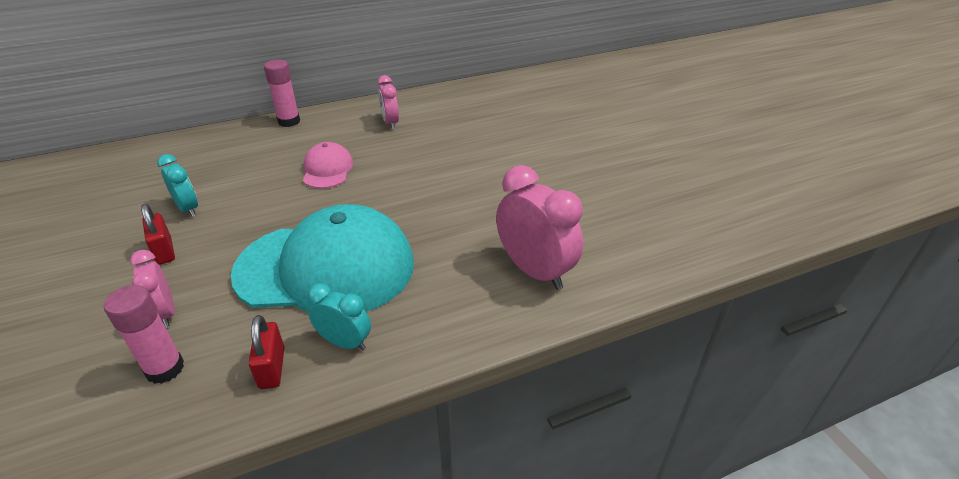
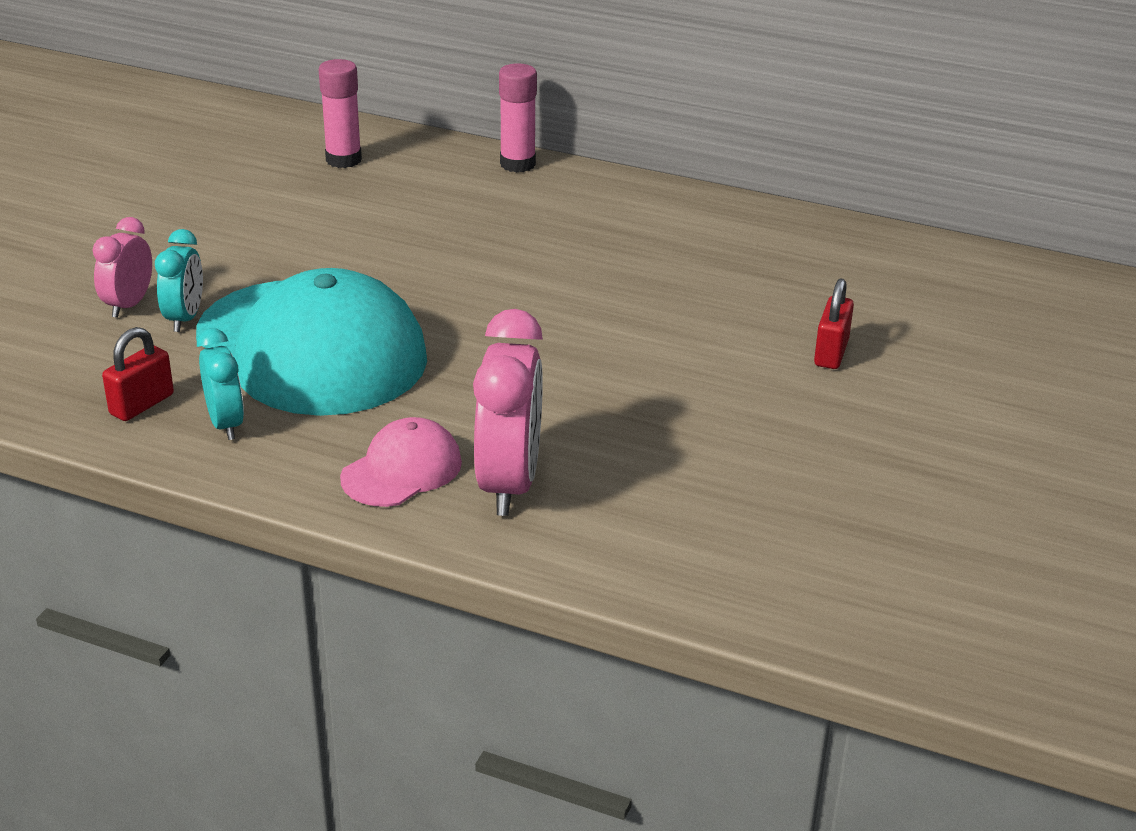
camera: 45 degrees right, 5 degrees down
pink glue stick [104,285,184,384] -> pink glue stick moved to [319,59,362,168]
red padlock [141,204,175,265] -> red padlock moved to [814,278,854,369]
turquoise clock [157,154,198,217] -> turquoise clock moved to [155,229,203,332]
pink cap [303,142,353,189] -> pink cap moved to [340,417,462,507]
pink clock [377,75,399,129] -> none

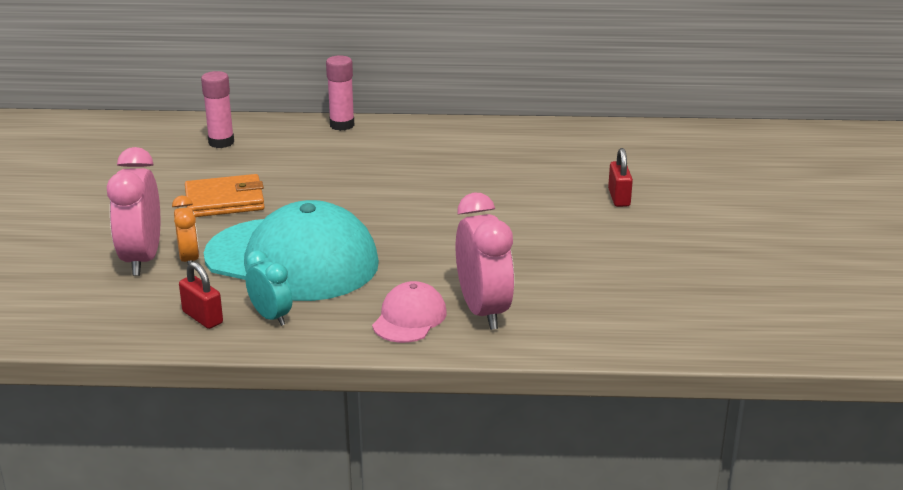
camera: 20 degrees left, 5 degrees down
pink clock [93,217,152,318] -> pink clock [107,147,160,276], size x1.73
red padlock [102,327,174,421] -> red padlock turned 60 degrees counterclockwise [179,262,223,329]
turquoise clock [155,229,203,332] -> orange clock [172,196,199,264]
none -> orange wallet [185,174,265,217]

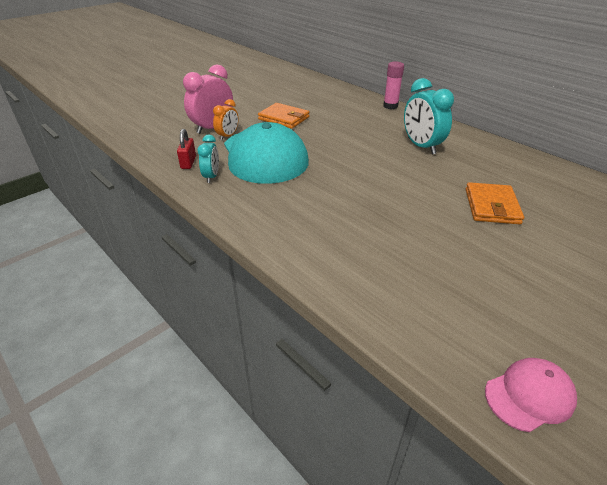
camera: 45 degrees right, 10 degrees up
pink glue stick [201,71,234,148] -> none
pink cap [372,281,447,343] -> pink cap moved to [485,358,577,432]
pink clock [455,193,514,330] -> none
red padlock [608,148,633,207] -> orange wallet [466,182,524,224]
none -> turquoise clock [404,78,454,155]

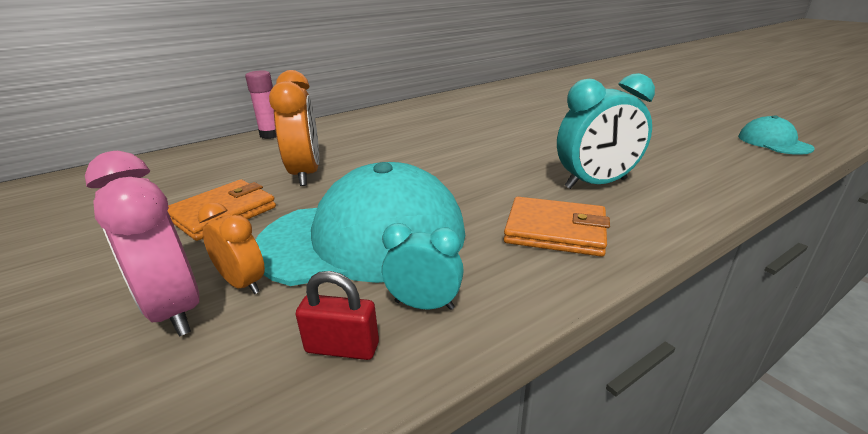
camera: 80 degrees left, 10 degrees down
turquoise clock [404,78,454,155] -> turquoise clock moved to [557,73,655,189]
orange wallet [466,182,524,224] -> orange wallet moved to [504,197,610,257]
pink cap [485,358,577,432] -> turquoise cap [738,115,814,155]
none -> orange clock [269,70,319,186]

